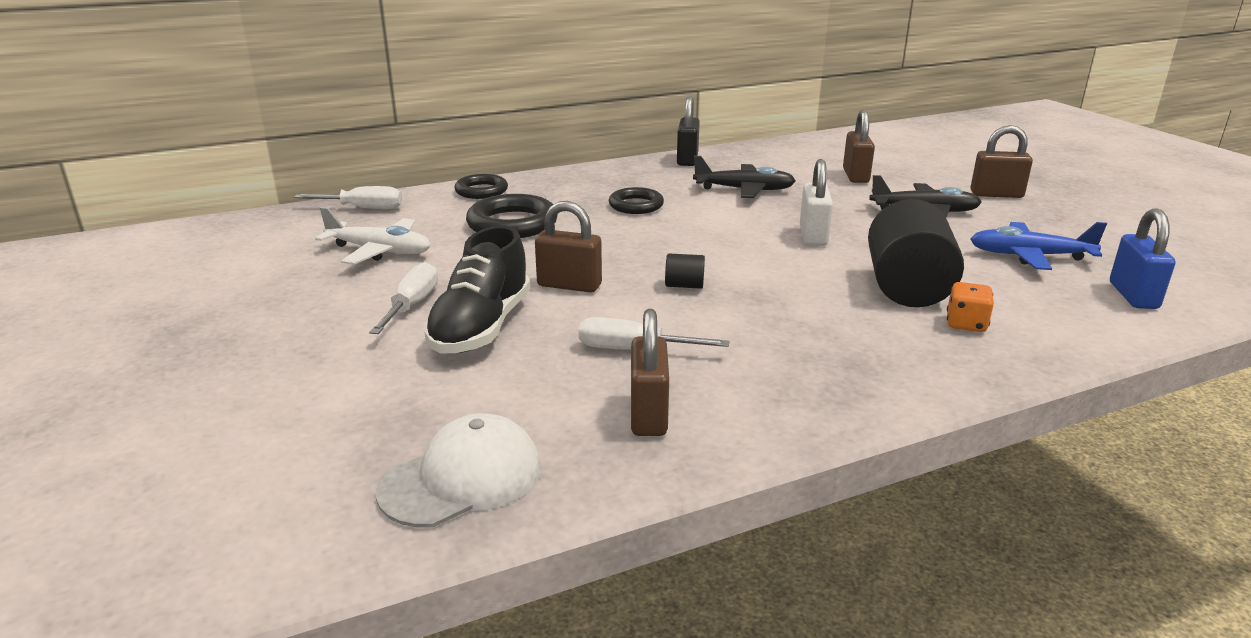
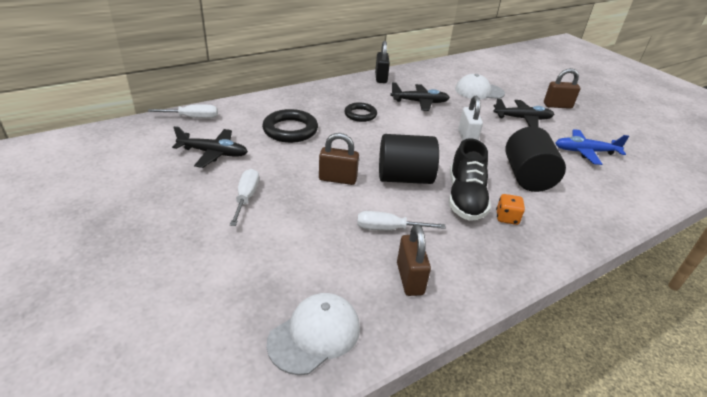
camera: 10 degrees left, 10 degrees up
white plane [315,207,431,265] -> black plane [172,126,248,168]
black shoe [424,226,530,354] -> black shoe moved to [449,138,491,221]
black ring [454,174,508,199] -> none
black cylinder [665,254,705,289] -> black cylinder [379,134,439,184], size x2.38
brown padlock [843,110,875,183] -> white cap [455,74,505,99]
orange dice [947,282,994,332] -> orange dice moved to [496,194,525,225]
blue padlock [1110,208,1176,309] -> none

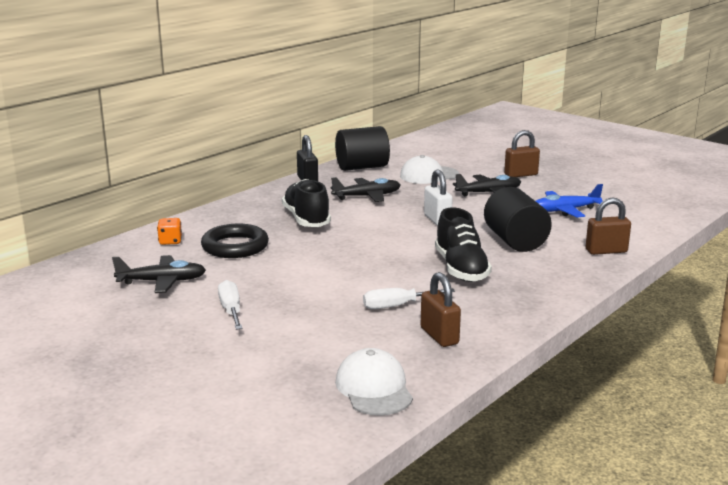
camera: 15 degrees left, 15 degrees down
white screwdriver [148,104,218,118] -> none
white cap [267,293,360,375] -> white cap turned 45 degrees counterclockwise [335,348,413,416]
brown padlock [319,133,359,185] -> brown padlock moved to [585,198,631,255]
black ring [344,102,377,122] -> black shoe [282,179,331,227]
black cylinder [379,134,439,184] -> black cylinder moved to [335,126,390,171]
orange dice [496,194,525,225] -> orange dice moved to [157,218,182,245]

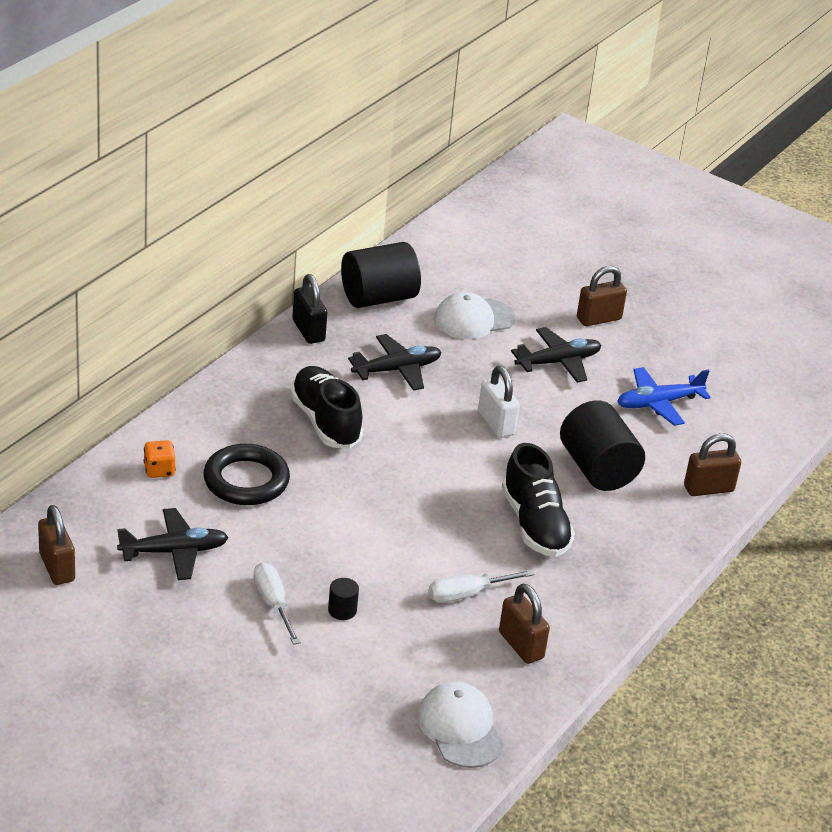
camera: 10 degrees left, 15 degrees up
none -> brown padlock [38,505,75,585]
none -> black cylinder [328,578,359,620]

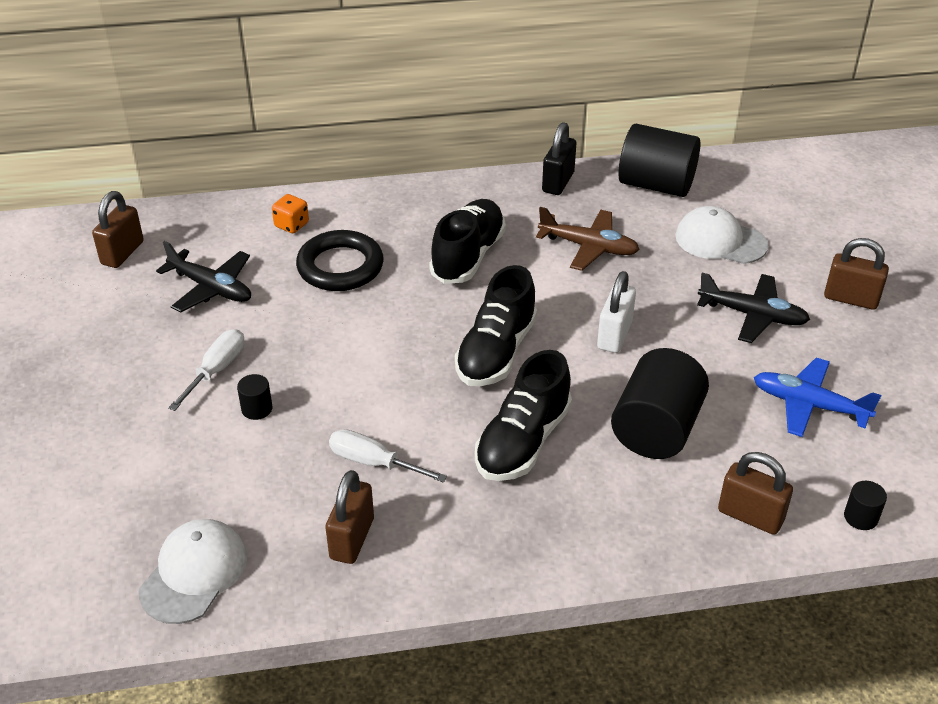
camera: 50 degrees right, 5 degrees up
black plane [348,334,442,391] -> brown plane [536,207,640,271]
none -> black shoe [455,265,537,386]
none -> black cylinder [844,481,887,530]

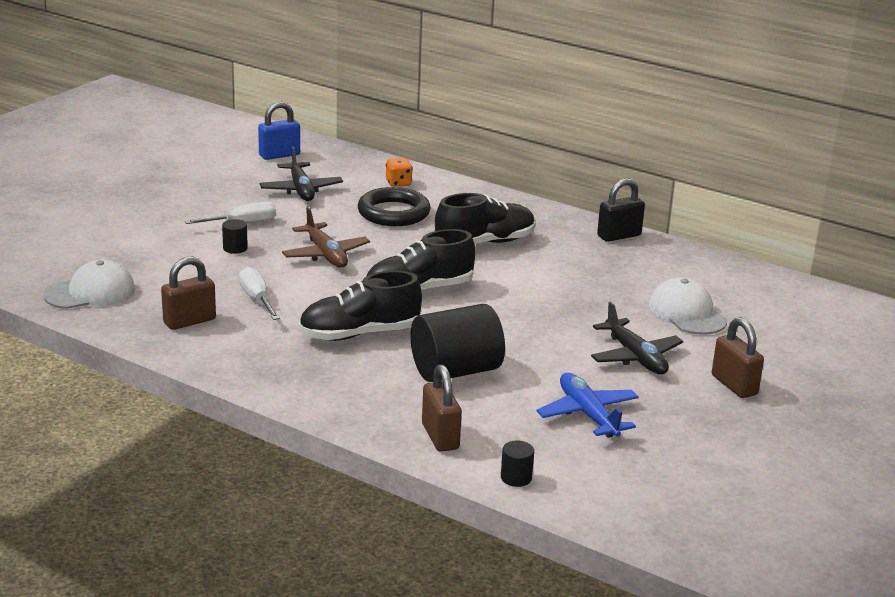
camera: 40 degrees right, 15 degrees down
brown padlock [92,191,144,268] -> blue padlock [258,102,300,160]
brown plane [536,207,640,271] -> brown plane moved to [282,207,370,268]
white padlock [597,271,636,353] -> none
black cylinder [618,124,700,197] -> none

